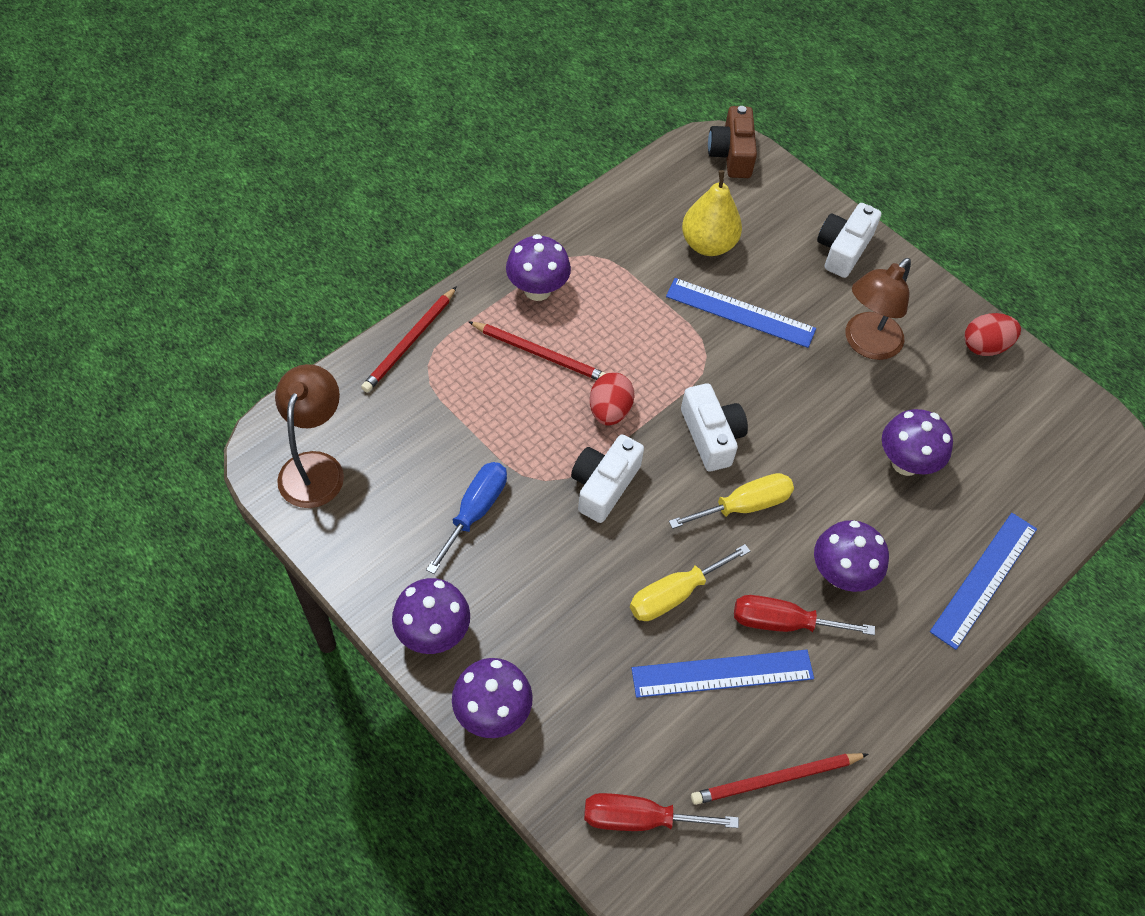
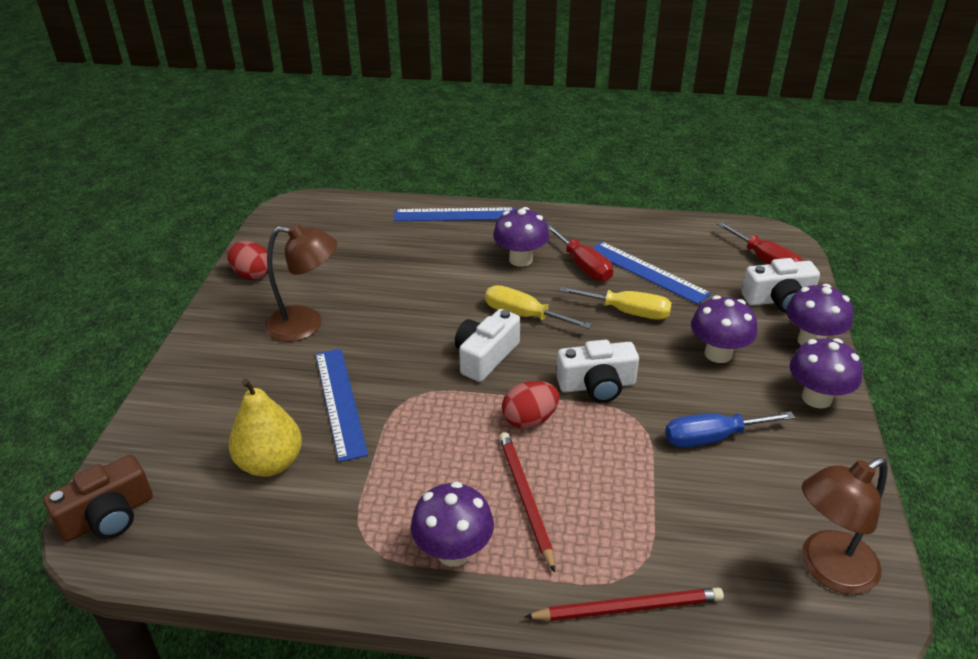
camera: 125 degrees left, 20 degrees down
red pencil [691,753,868,805] -> none
white camera [817,203,881,278] -> white camera moved to [742,258,820,313]
purple mushroom [882,409,953,476] -> purple mushroom moved to [691,295,757,363]

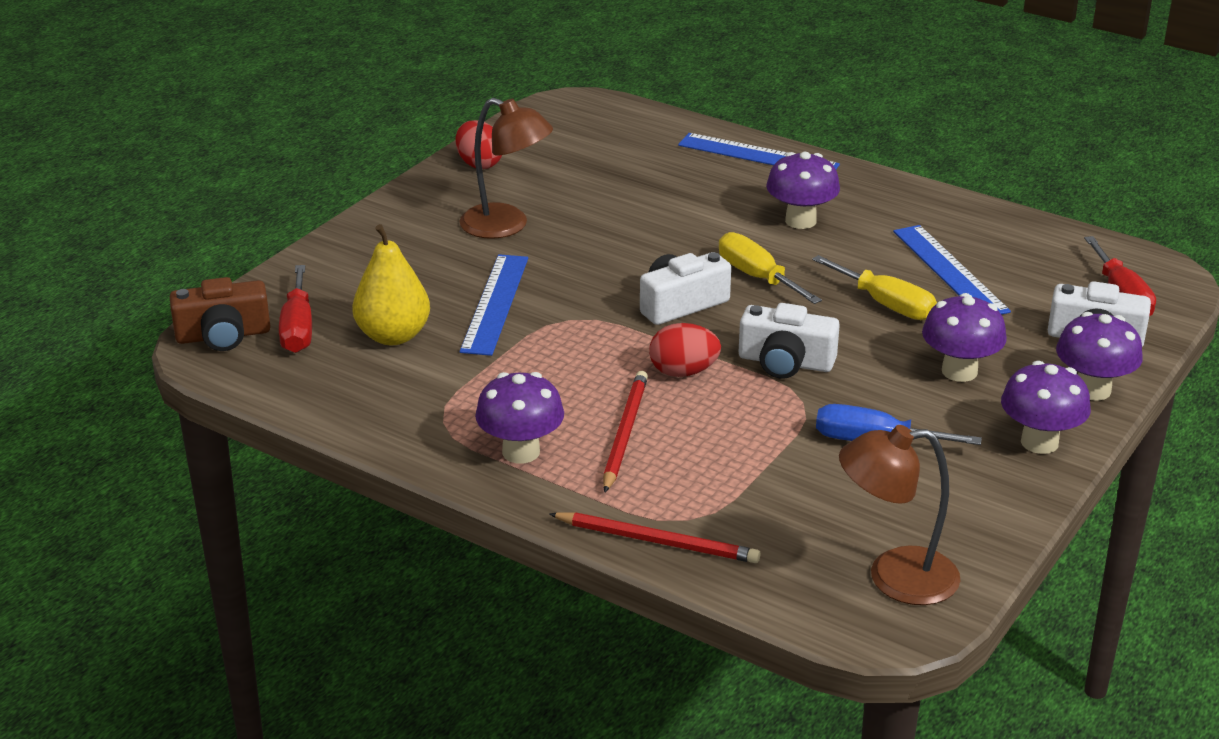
camera: 25 degrees right, 5 degrees down
red screwdriver [547,224,613,281] -> red screwdriver moved to [279,265,312,353]

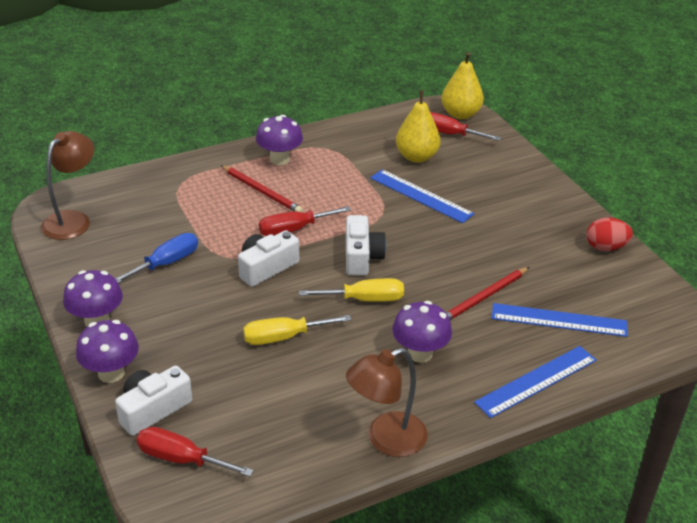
camera: 120 degrees right, 5 degrees up
brown camera [170,277,271,351] -> yellow pear [441,52,484,119]
brown lamp [460,98,553,239] -> brown lamp moved to [346,348,428,457]
red pencil [549,512,761,563] -> red pencil moved to [446,267,529,320]
red egg [649,323,721,377] -> red screwdriver [259,206,351,236]
blue ruler [893,225,1011,315] -> blue ruler moved to [491,303,628,337]
purple mushroom [922,293,1007,382] -> none

